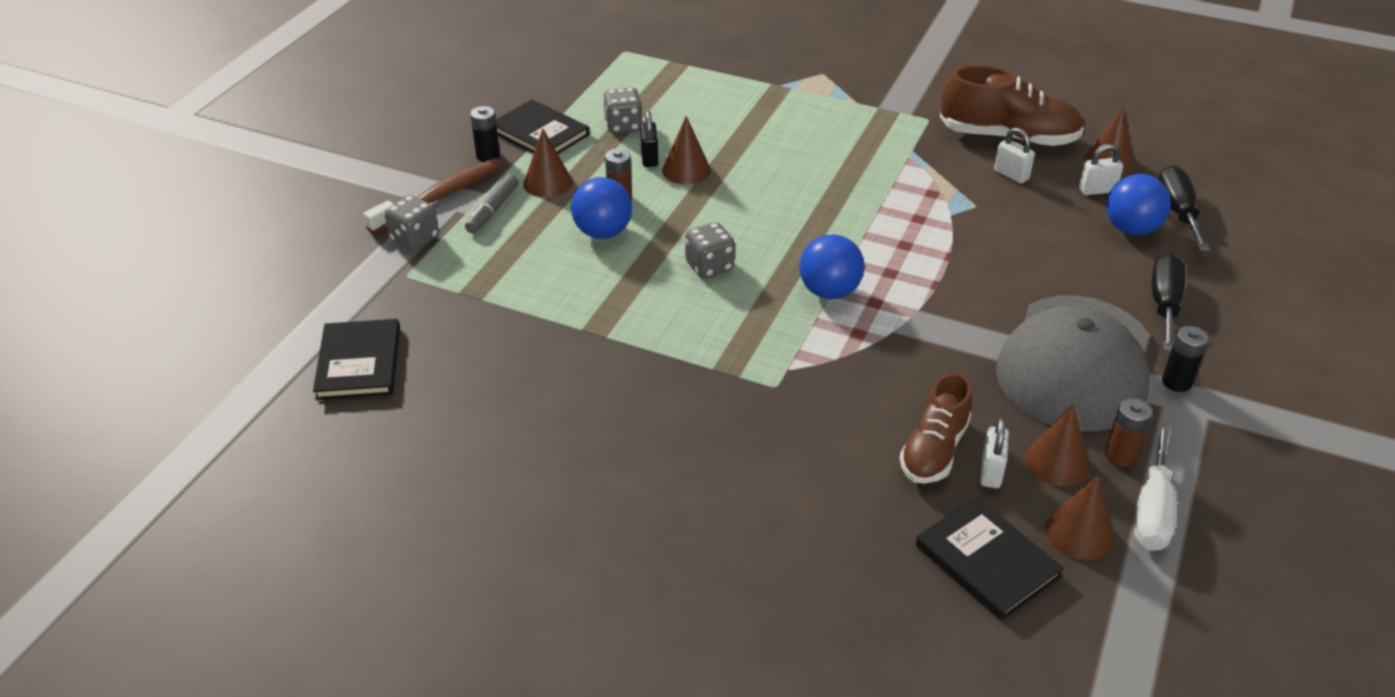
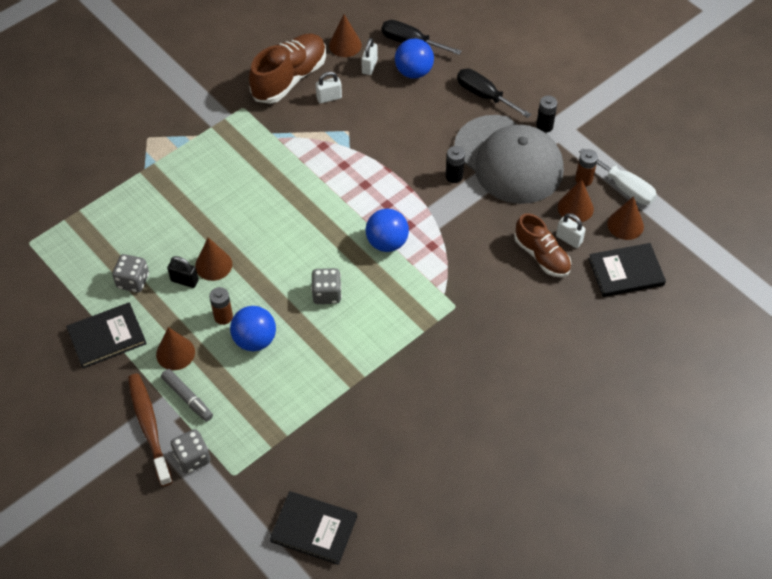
camera: 65 degrees left, 15 degrees up
black battery [470,106,500,162] -> black battery moved to [446,146,465,183]

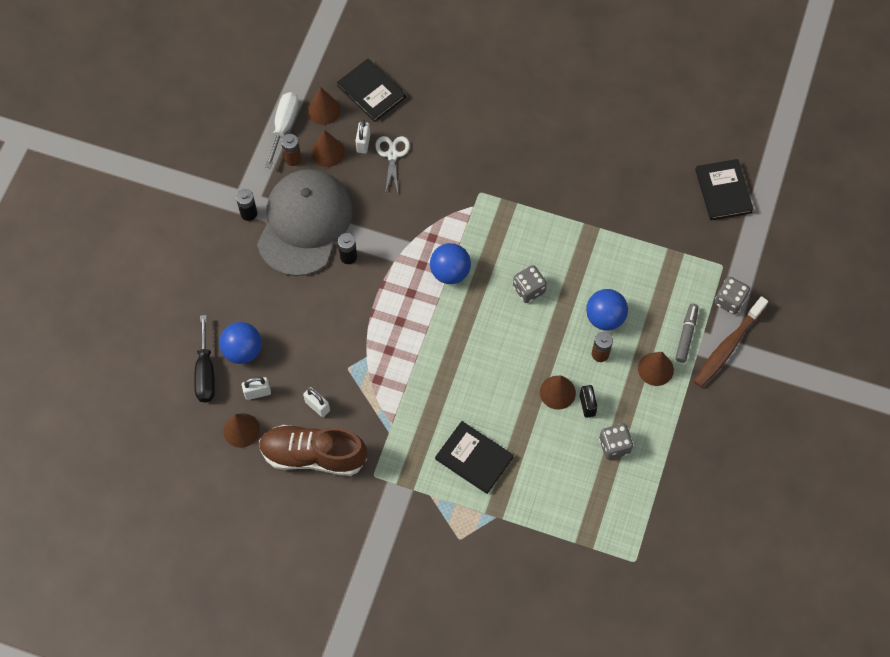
camera: 120 degrees left, 10 degrees up
black book [66,302,147,368] -> black book moved to [435,421,514,494]
black screwdriver [457,69,531,118] -> none
brown shoe [514,213,571,277] -> white scissors [375,136,410,194]

